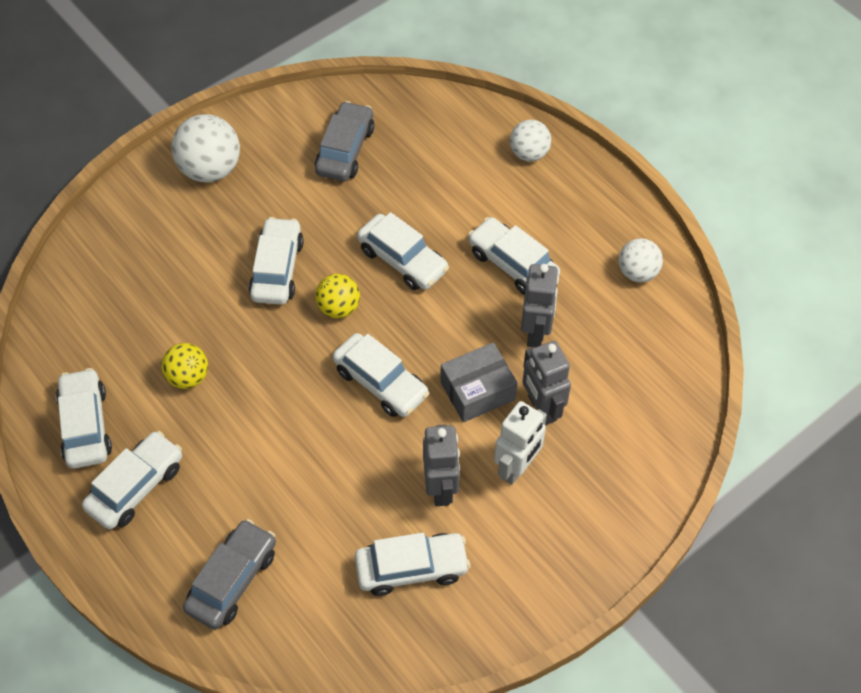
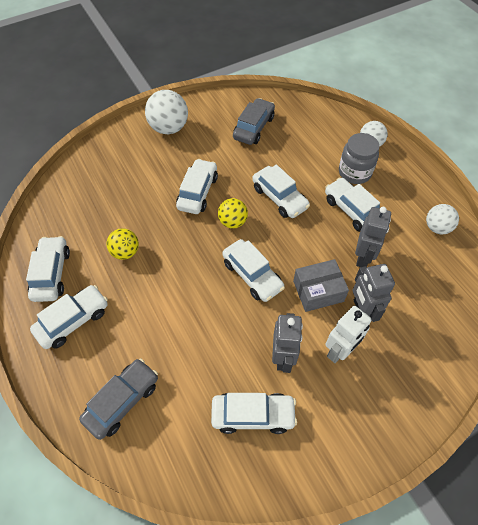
camera: 10 degrees right, 0 degrees up
none -> grey jar [339,133,379,184]

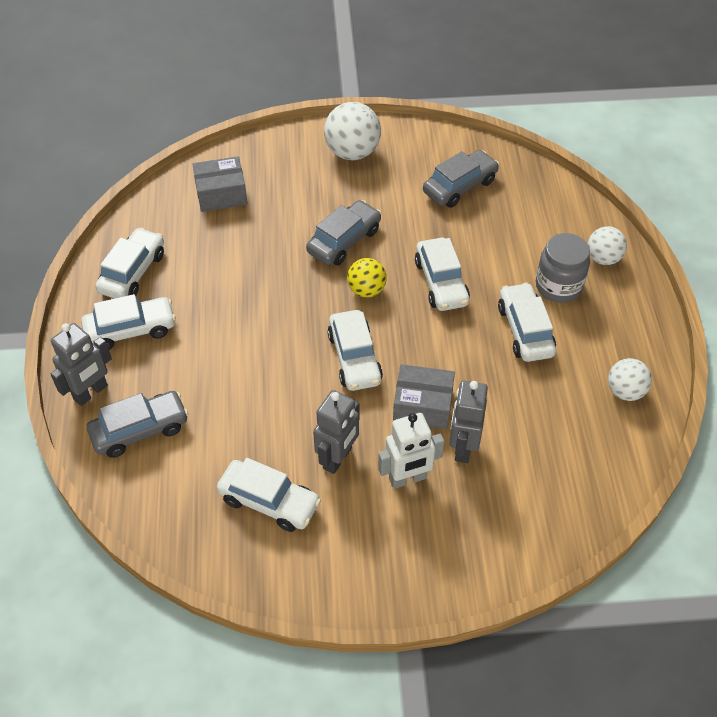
camera: 25 degrees right, 5 degrees down
yellow ball [107,228,139,260] -> none
white car [176,159,218,214] -> grey car [306,200,382,266]
grey robot [355,207,391,267] -> grey robot moved to [51,323,112,406]
none -> grey box [192,156,247,212]

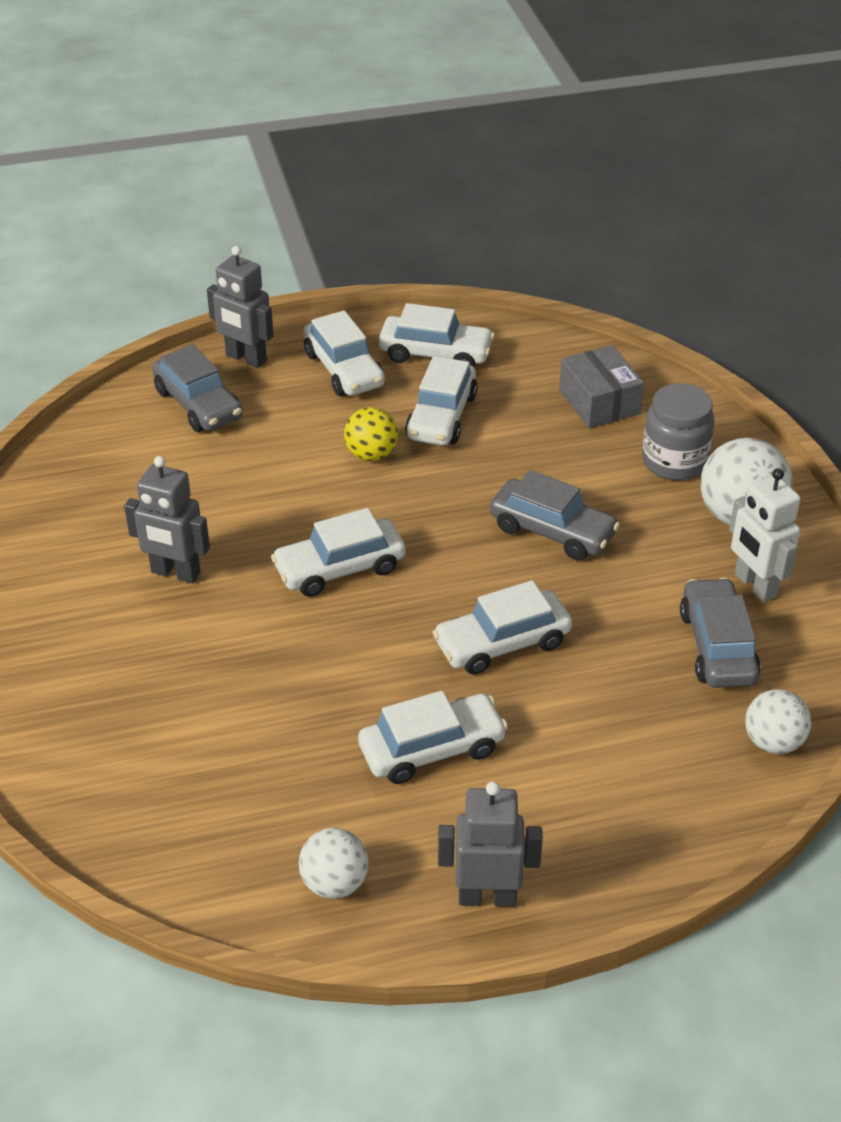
camera: 80 degrees right, 10 degrees down
white car [217,458,321,532] -> white car moved to [405,356,478,446]
yellow ball [347,258,387,297] -> yellow ball moved to [344,407,398,461]
white robot [378,413,444,489] -> white robot moved to [729,468,800,602]
grey box [393,364,455,429] -> none
grey car [423,150,499,208] -> grey car turned 135 degrees counterclockwise [680,577,761,688]
grey robot [449,381,488,463] -> grey robot moved to [438,781,543,907]
grey jar [536,233,590,303] -> grey jar moved to [642,383,714,480]
white ball [588,226,627,265] -> white ball moved to [745,689,811,754]

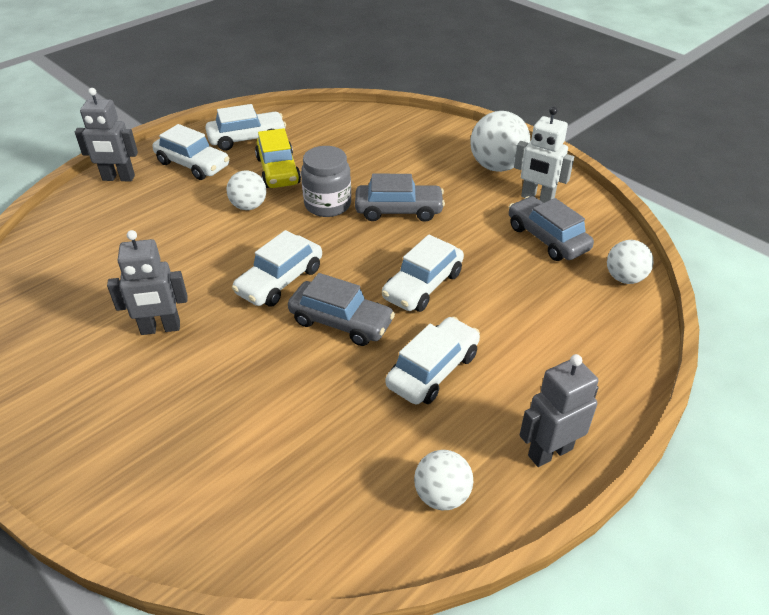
camera: 30 degrees left, 0 degrees up
grey car [152,344,243,432] -> grey car moved to [288,273,395,346]
yellow ball [344,407,398,461] -> white ball [226,171,266,210]
white car [405,356,478,446] -> yellow car [255,128,301,188]
grey box [559,345,644,428] -> none
grey jar [642,383,714,480] -> grey jar moved to [301,146,351,217]

